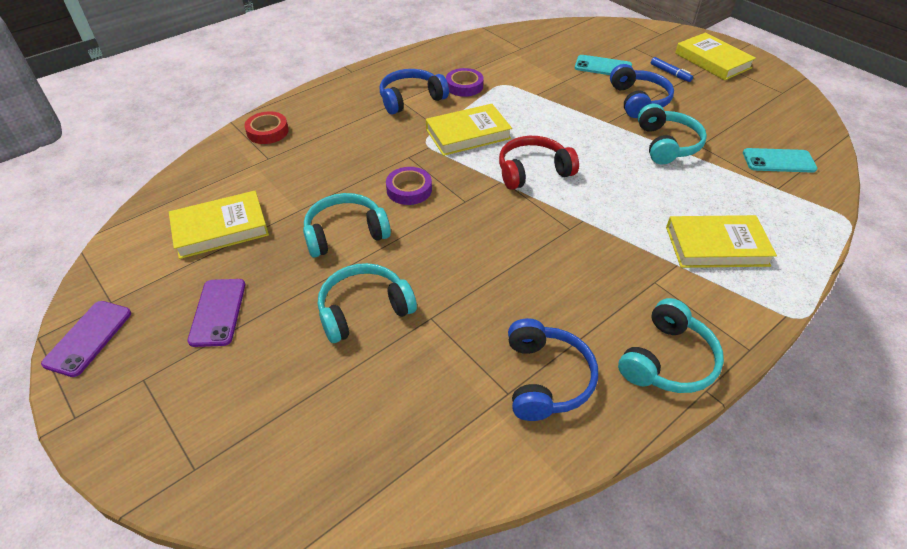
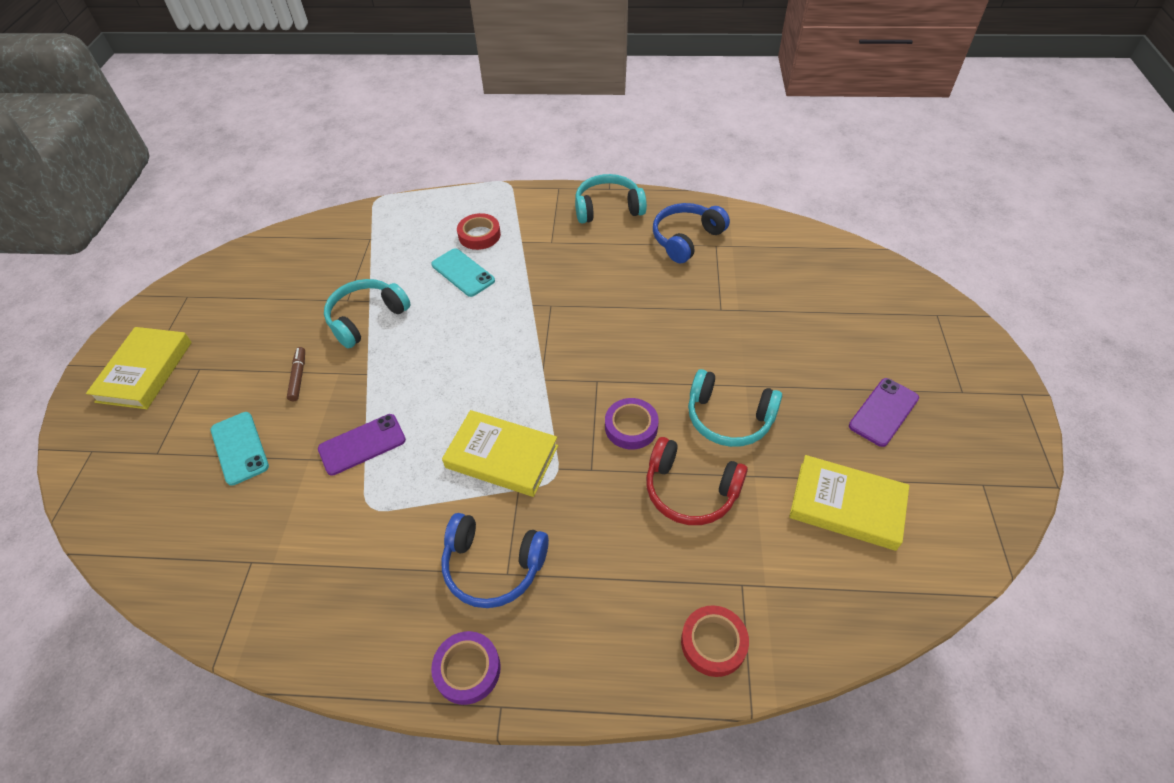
camera: 135 degrees left, 5 degrees up
purple phone [41,301,131,377] -> purple phone moved to [318,414,406,475]
turquoise headphones [318,263,417,343] -> none
purple tape [446,68,483,97] -> purple tape moved to [431,631,501,705]
red headphones [499,136,579,190] -> red headphones moved to [646,437,748,525]
blue headphones [610,64,674,118] -> brown marker [287,347,305,401]
blue marker [651,57,693,82] -> none
yellow book [666,215,777,268] -> red tape [457,213,501,250]
turquoise phone [743,148,817,173] -> turquoise phone moved to [431,248,495,297]

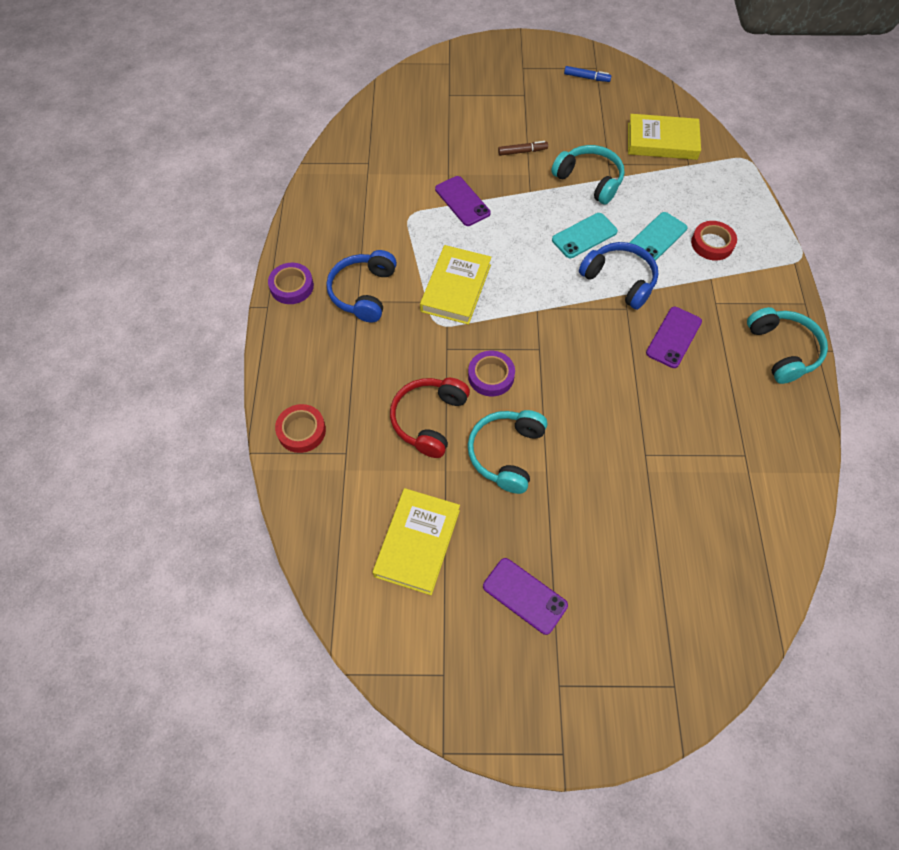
camera: 85 degrees right, 10 degrees up
yellow book [86,327,192,409] -> yellow book moved to [628,114,701,160]
turquoise phone [211,412,269,486] -> turquoise phone moved to [552,213,618,258]
blue headphones [653,203,730,263] -> blue headphones moved to [579,242,658,310]
none -> blue marker [564,66,612,82]
none -> purple phone [646,307,702,368]

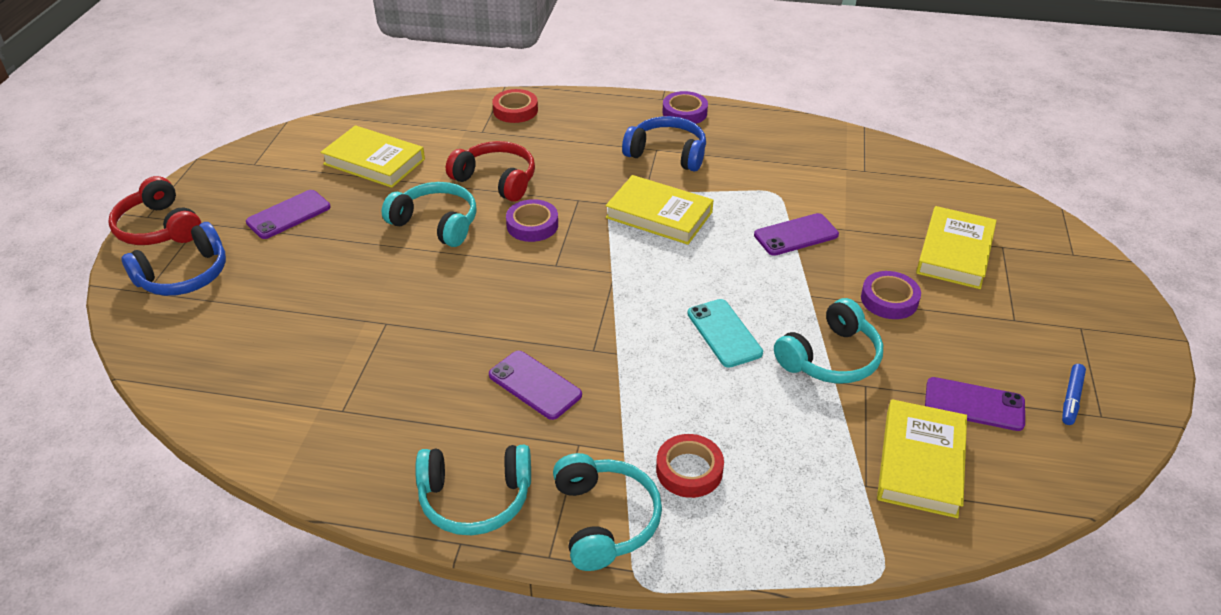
camera: 100 degrees right, 20 degrees down
brown marker [498,141,548,156] -> purple tape [861,271,921,319]
blue headphones [579,242,658,310] -> blue headphones moved to [121,222,226,296]
turquoise phone [630,212,687,261] -> none
none -> red headphones [108,176,201,245]
none -> turquoise headphones [553,453,662,571]
none -> yellow book [916,206,997,289]
none -> purple phone [925,377,1025,431]

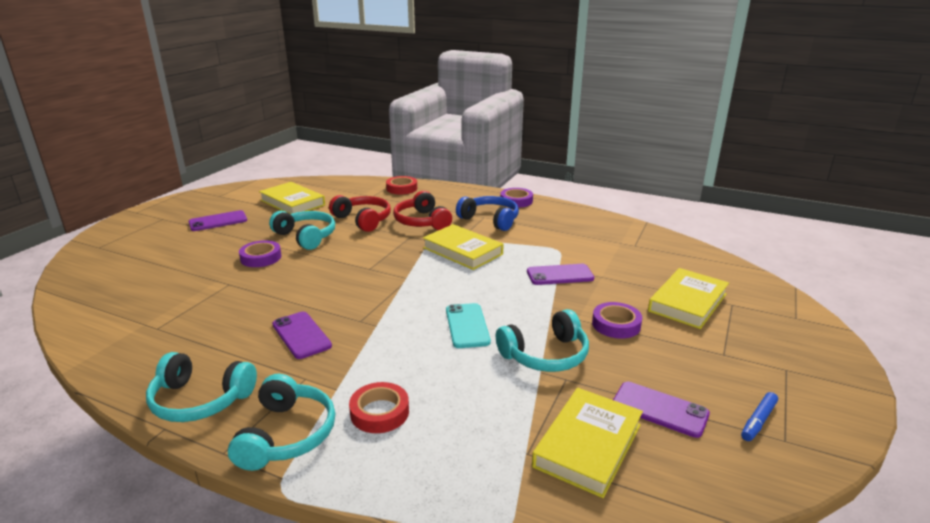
camera: 15 degrees right, 15 degrees down
red headphones [108,176,201,245] -> red headphones moved to [393,191,452,230]
blue headphones [121,222,226,296] -> none
purple tape [506,199,558,242] -> purple tape moved to [239,240,282,267]

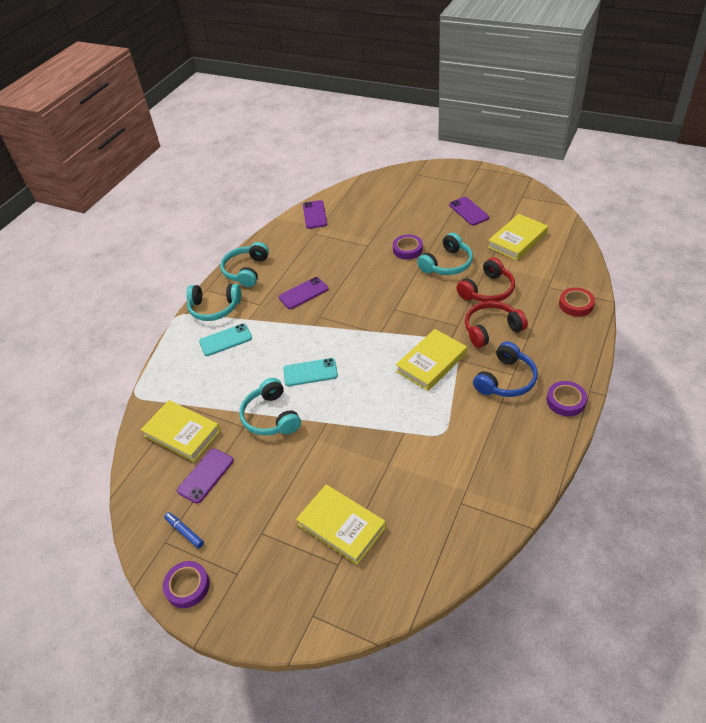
camera: 95 degrees right, 20 degrees up
red tape [349,382,409,433] -> turquoise phone [199,324,252,356]
purple phone [527,264,594,285] -> purple phone moved to [303,200,327,229]
purple tape [592,302,642,339] -> purple tape moved to [163,561,210,608]

